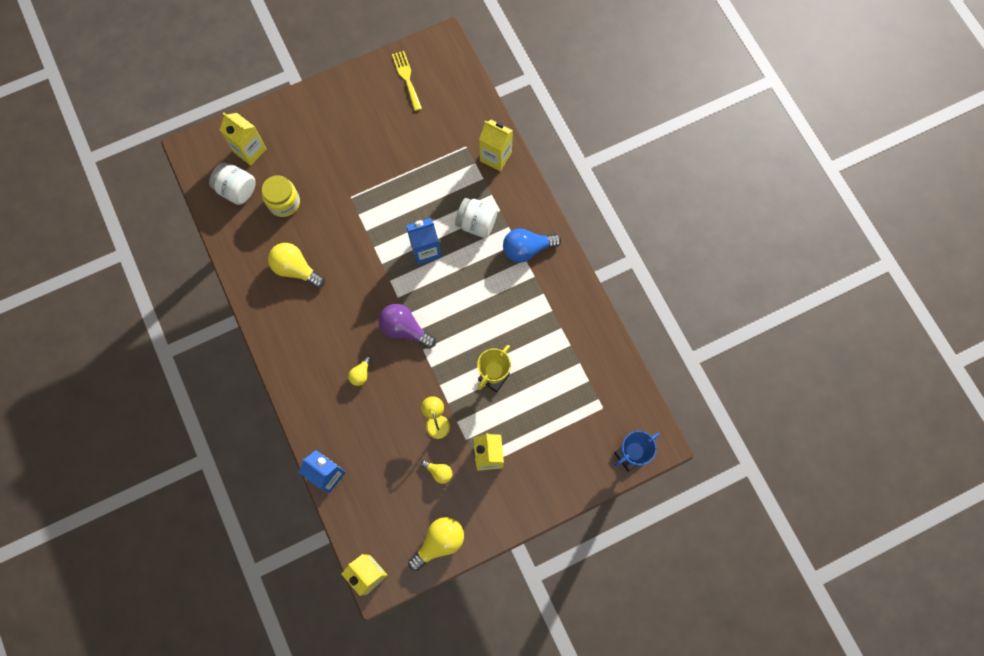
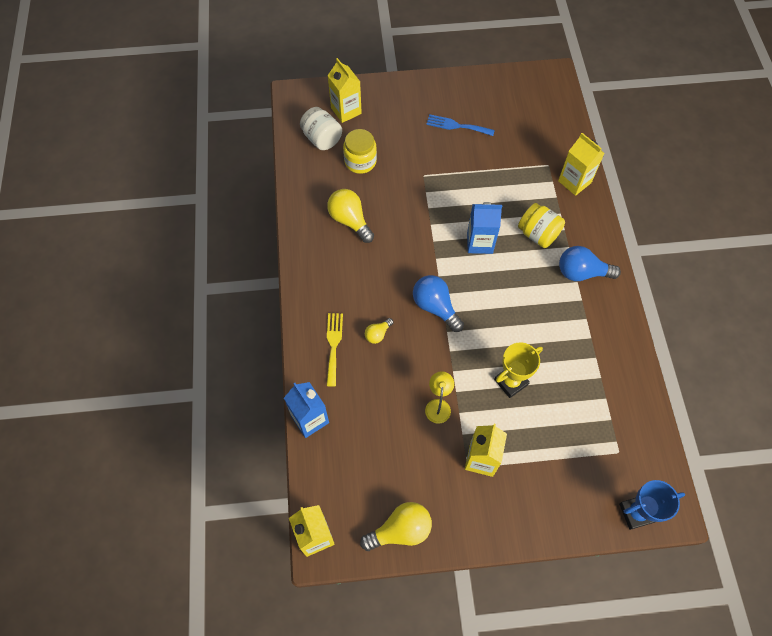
camera: 20 degrees right, 10 degrees down
purple light bulb [379,304,436,349] -> blue light bulb [413,275,464,332]
yellow fork [392,51,422,111] -> yellow fork moved to [327,313,343,387]
yellow light bulb [421,460,452,484] -> none
white jar [455,198,498,238] -> yellow jar [518,203,565,248]
none -> blue fork [426,114,495,136]

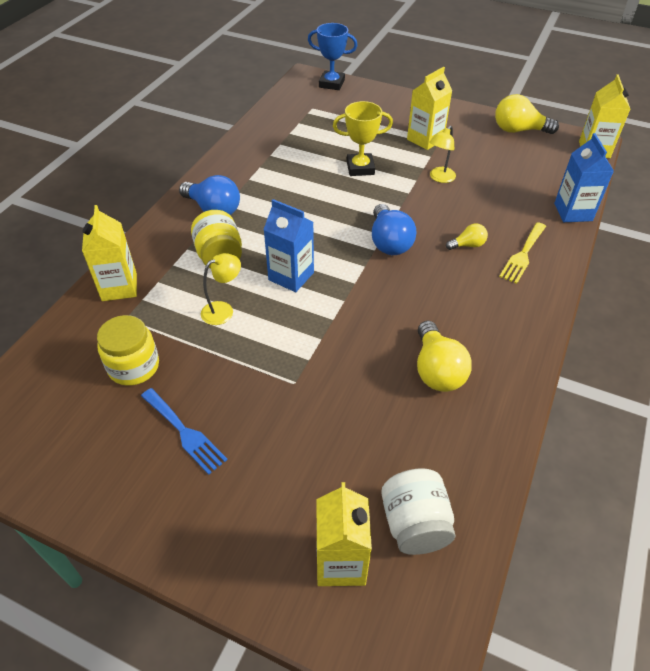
camera: 150 degrees left, 15 degrees down
yellow jar [343,129,377,174] -> yellow jar moved to [97,315,159,386]
none -> yellow lamp [201,253,241,325]

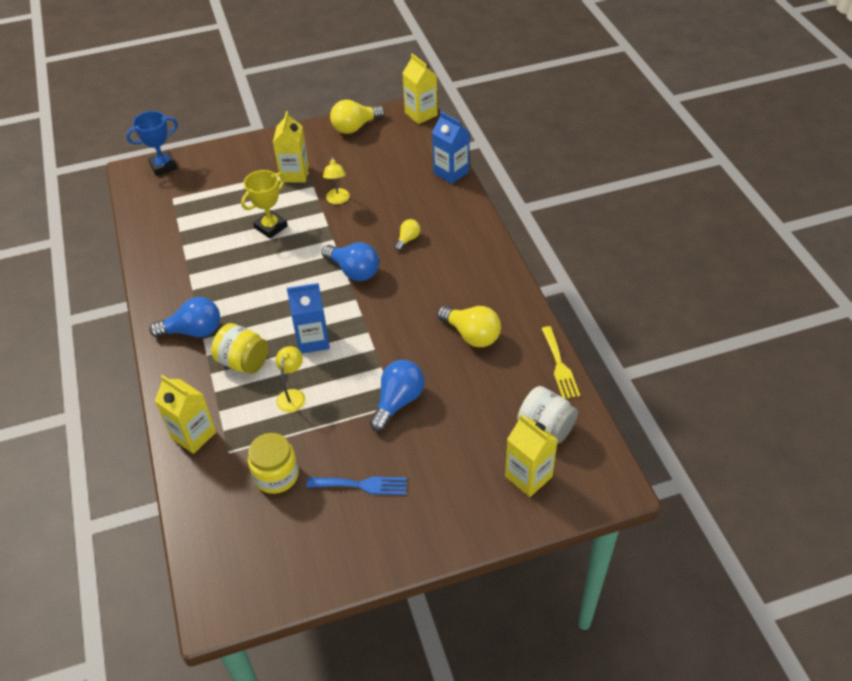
camera: 40 degrees left, 0 degrees up
yellow fork [499,222,546,284] -> yellow fork moved to [541,326,580,399]
none -> blue light bulb [370,360,424,432]

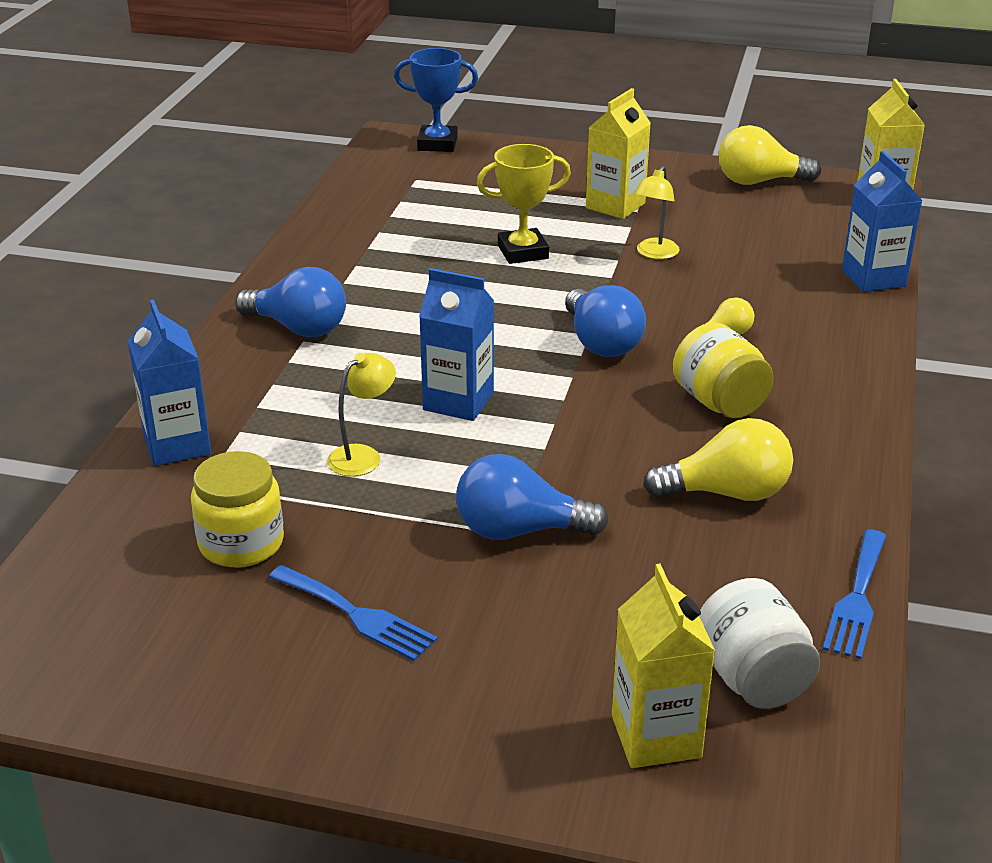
camera: 30 degrees right, 15 degrees down
yellow carton [155,375,216,454] -> blue carton [128,300,211,466]
yellow jar [211,323,269,374] -> yellow jar moved to [673,322,774,418]
blue light bulb [370,360,424,432] -> blue light bulb turned 150 degrees counterclockwise [456,454,609,540]
yellow light bulb [437,306,501,347] -> yellow light bulb turned 75 degrees counterclockwise [643,418,793,501]
yellow fork [541,326,580,399] -> blue fork [823,529,886,659]

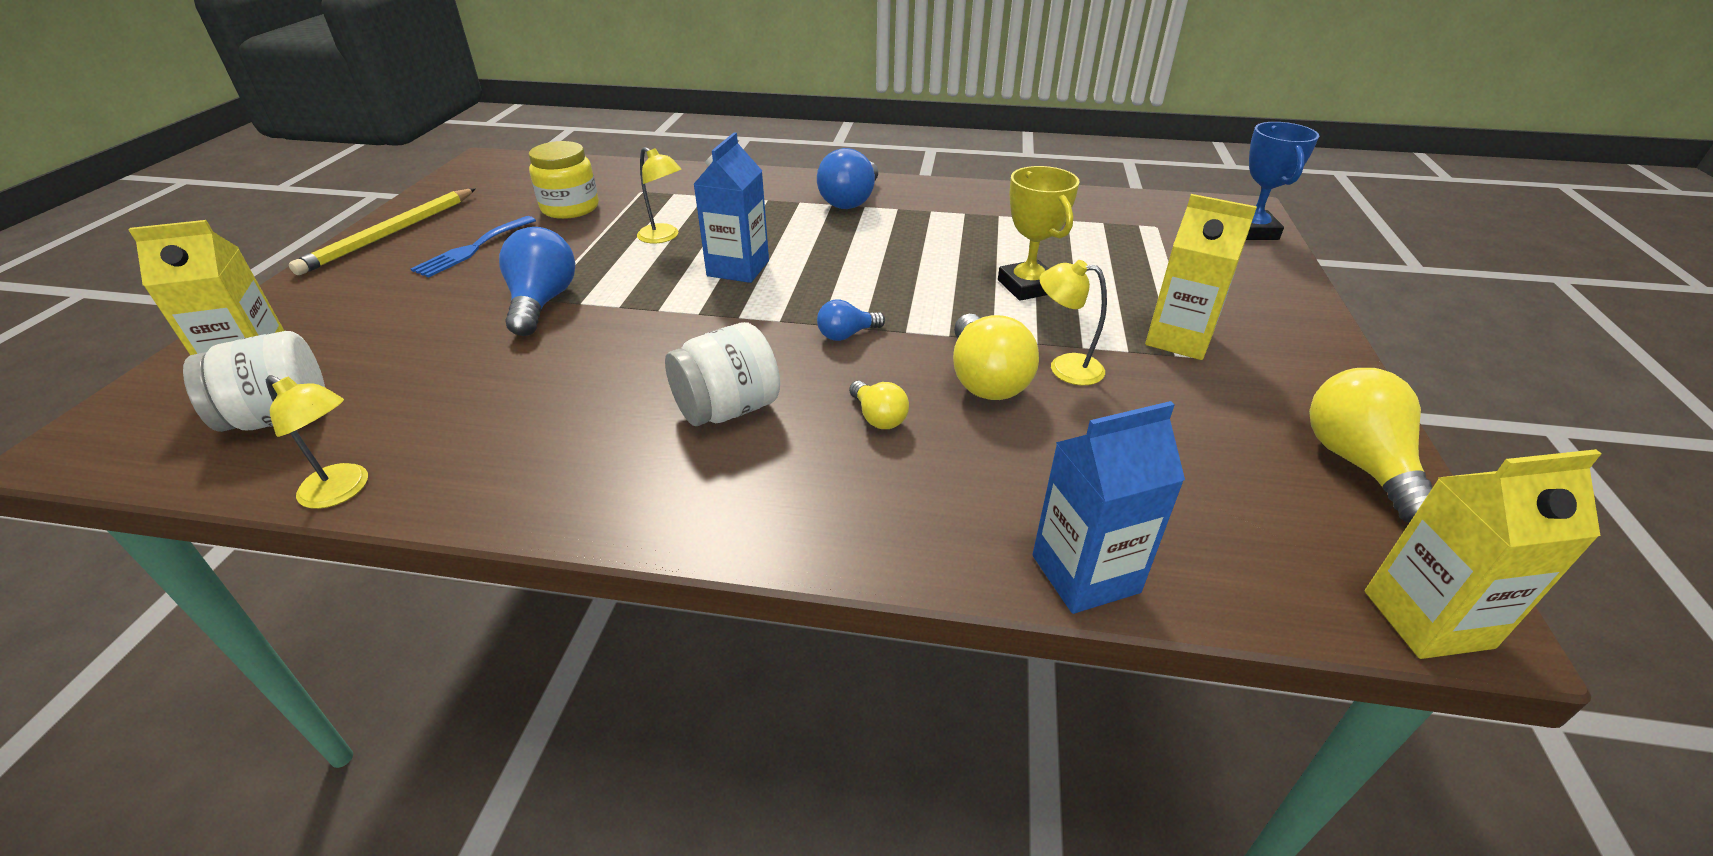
camera: 85 degrees right, 5 degrees up
blue carton [128,300,211,466] -> none
blue light bulb [565,285,646,357] -> blue light bulb [817,299,885,341], size x0.54
yellow light bulb [643,418,793,501] -> yellow light bulb moved to [953,314,1039,400]
yellow jar [673,322,774,418] -> white jar [665,322,780,426]
blue fork [823,529,886,659] -> yellow lamp [266,375,368,509]
none -> yellow pencil [289,188,476,275]

